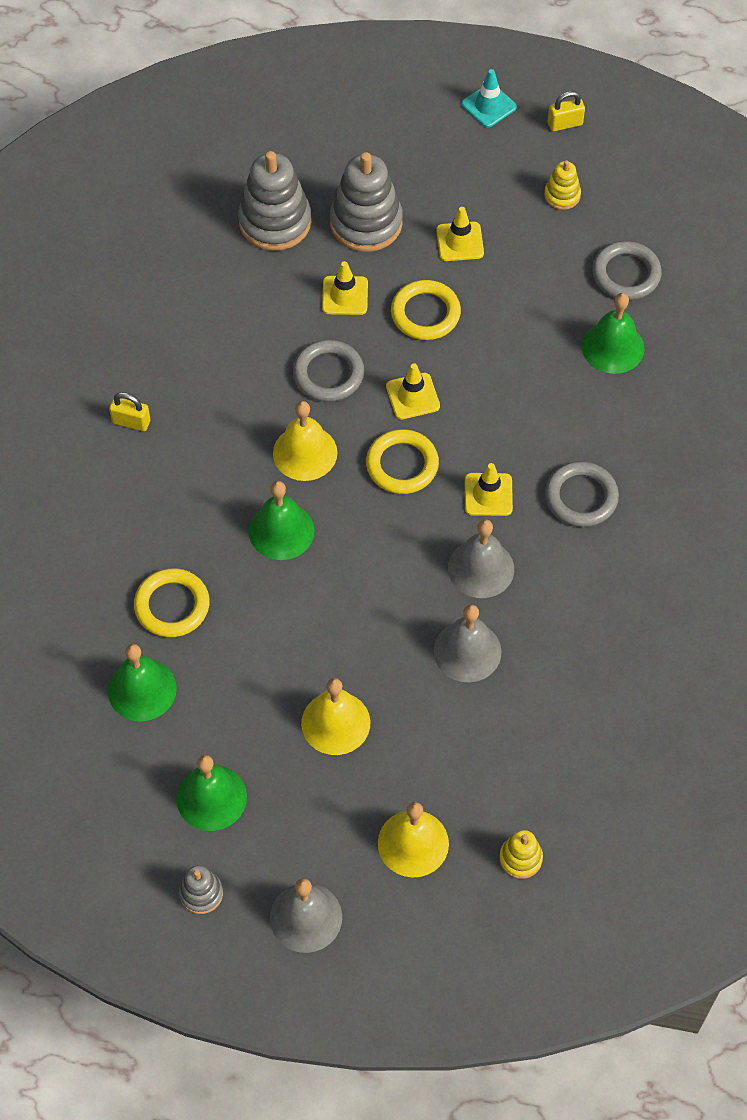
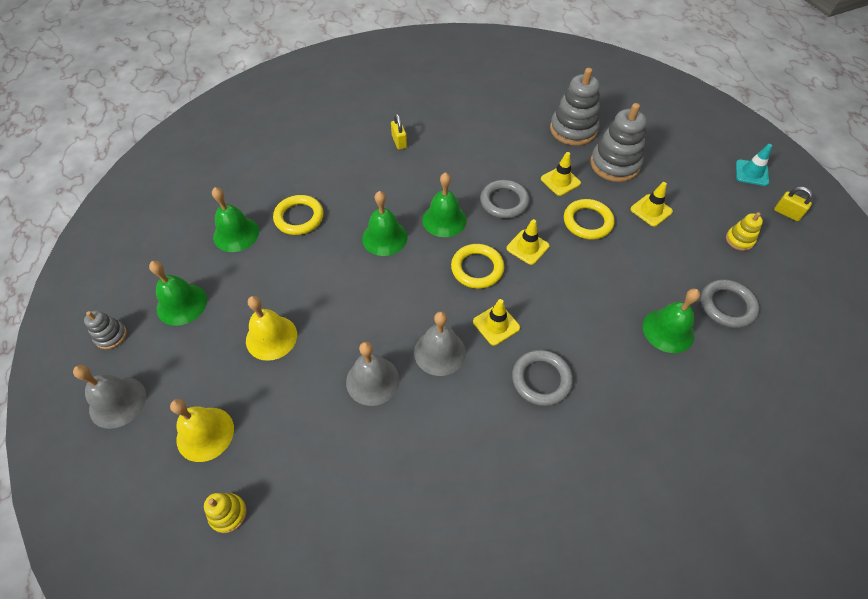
camera: 55 degrees right, 5 degrees down
yellow bell [273,401,337,481] -> green bell [422,172,467,237]

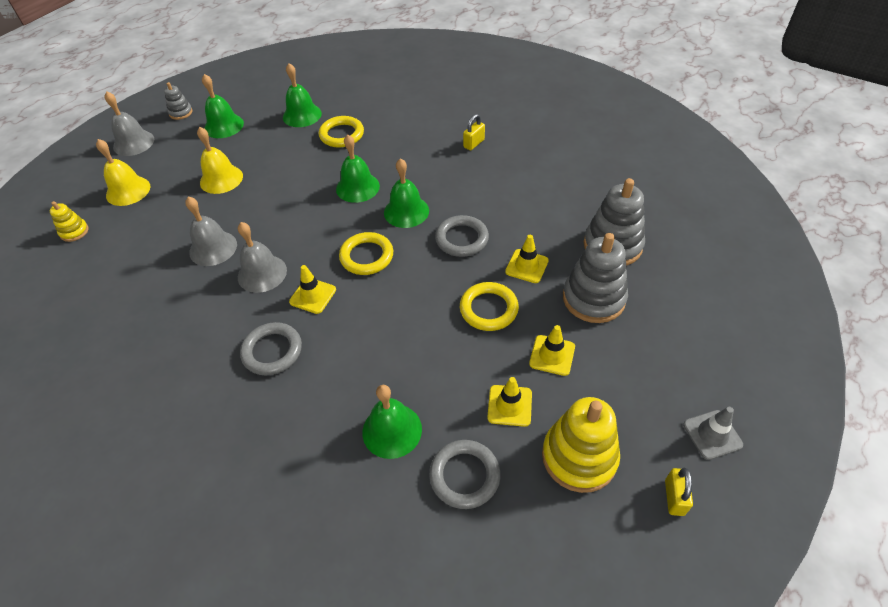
camera: 60 degrees right, 5 degrees down
yellow traffic cone [506,219,549,265] -> yellow traffic cone moved to [487,377,532,427]
yellow stacking toy [726,212,763,251] -> yellow stacking toy [542,397,620,493], size x1.98
turquoise traffic cone [736,144,772,186] -> grey traffic cone [683,407,743,460]

